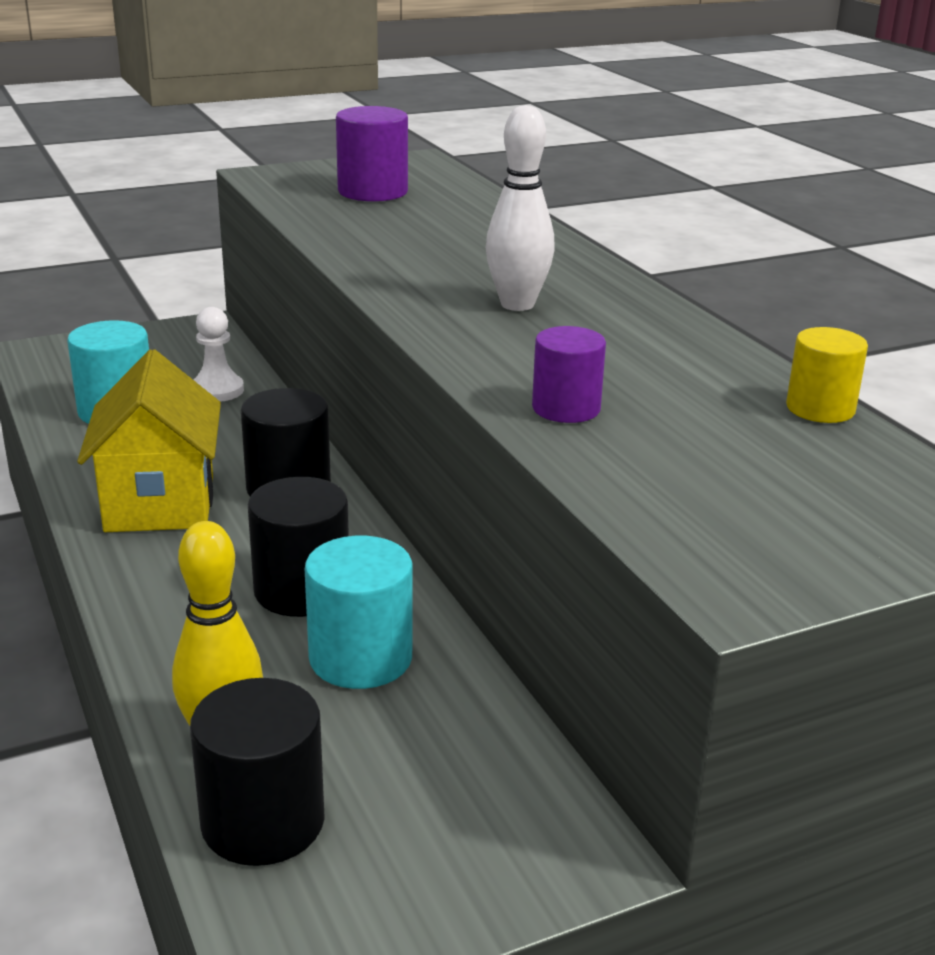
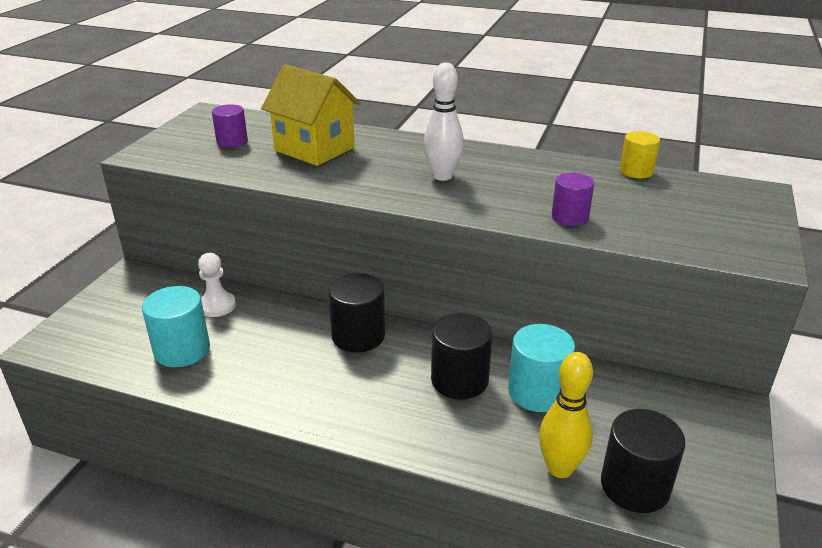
camera: 45 degrees left, 5 degrees up
yellow house [77,349,221,532] -> yellow house moved to [261,64,361,166]
purple cylinder [336,106,408,202] -> purple cylinder [212,104,248,148], size x0.65

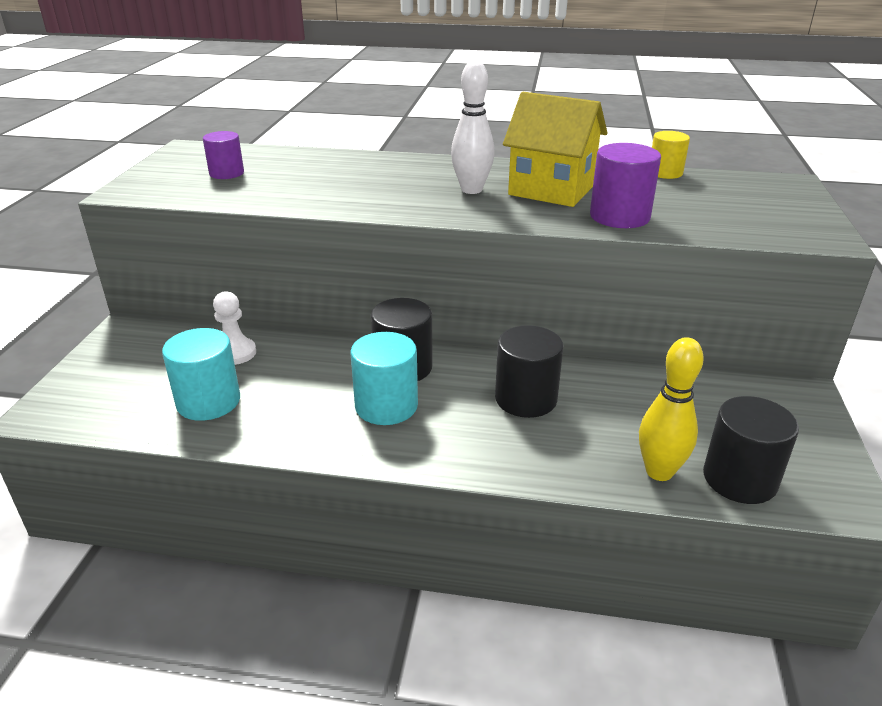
camera: 10 degrees left, 0 degrees up
yellow house [261,64,361,166] -> yellow house moved to [503,92,607,207]
turquoise cylinder [508,324,575,412] -> turquoise cylinder moved to [351,332,418,425]
purple cylinder [552,173,594,226] -> purple cylinder [590,143,661,228], size x1.53

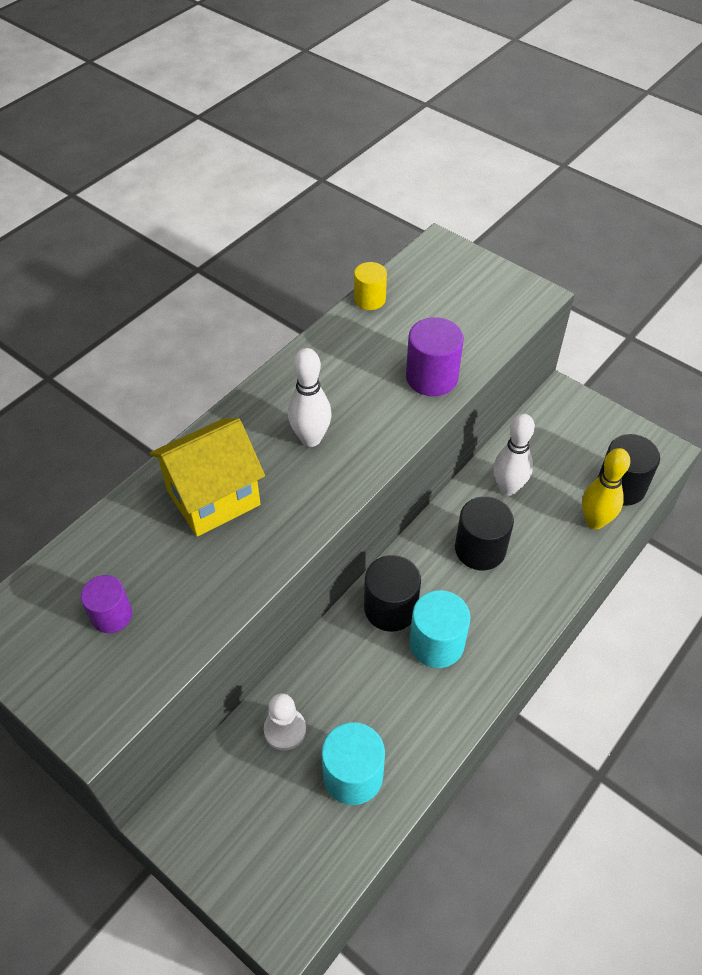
camera: 60 degrees left, 20 degrees up
yellow house [503,92,607,207] -> yellow house moved to [149,418,265,537]
none -> white bowling pin [494,414,535,496]

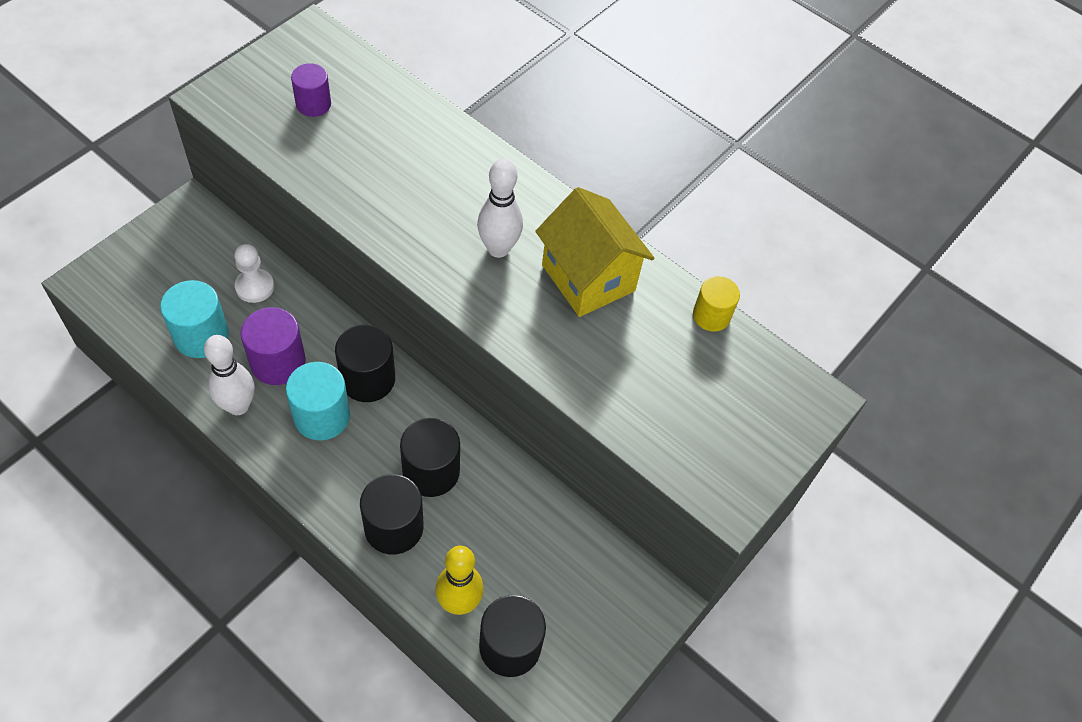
camera: 85 degrees right, 5 degrees up
yellow house [149,418,265,537] -> yellow house moved to [535,187,654,317]
purple cylinder [406,317,464,396] -> purple cylinder moved to [241,307,306,385]
white bowling pin [494,414,535,496] -> white bowling pin moved to [204,335,254,415]
none -> black cylinder [360,474,424,554]

